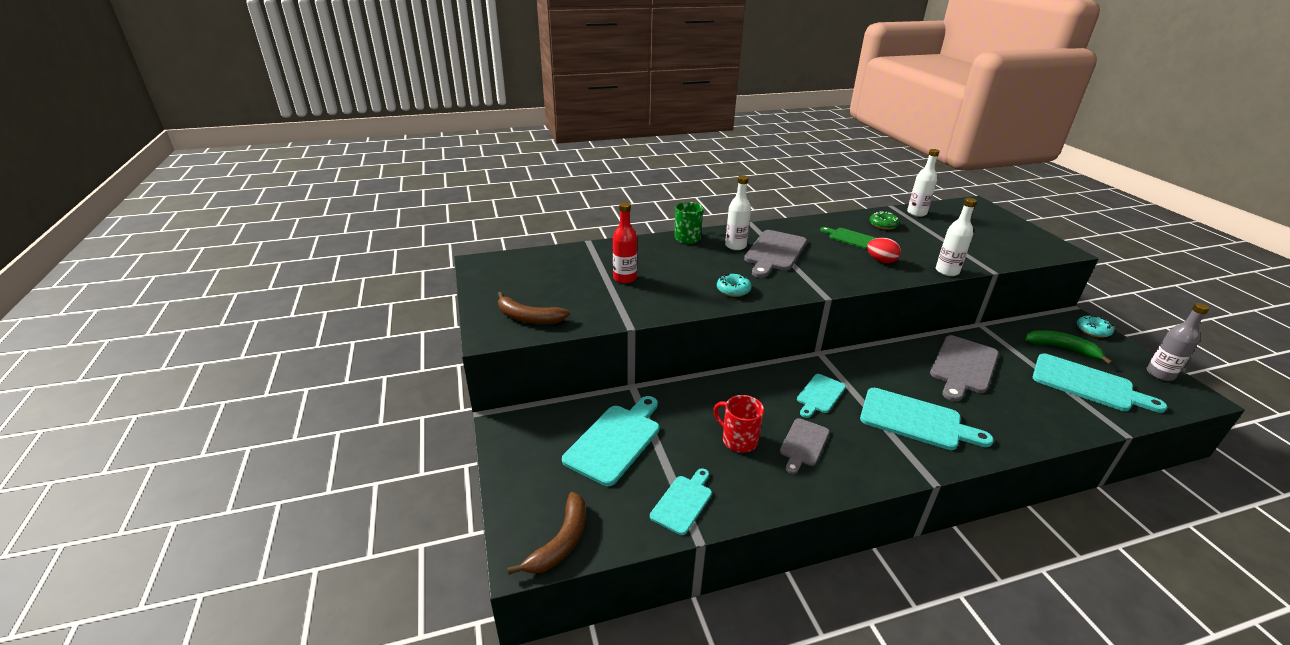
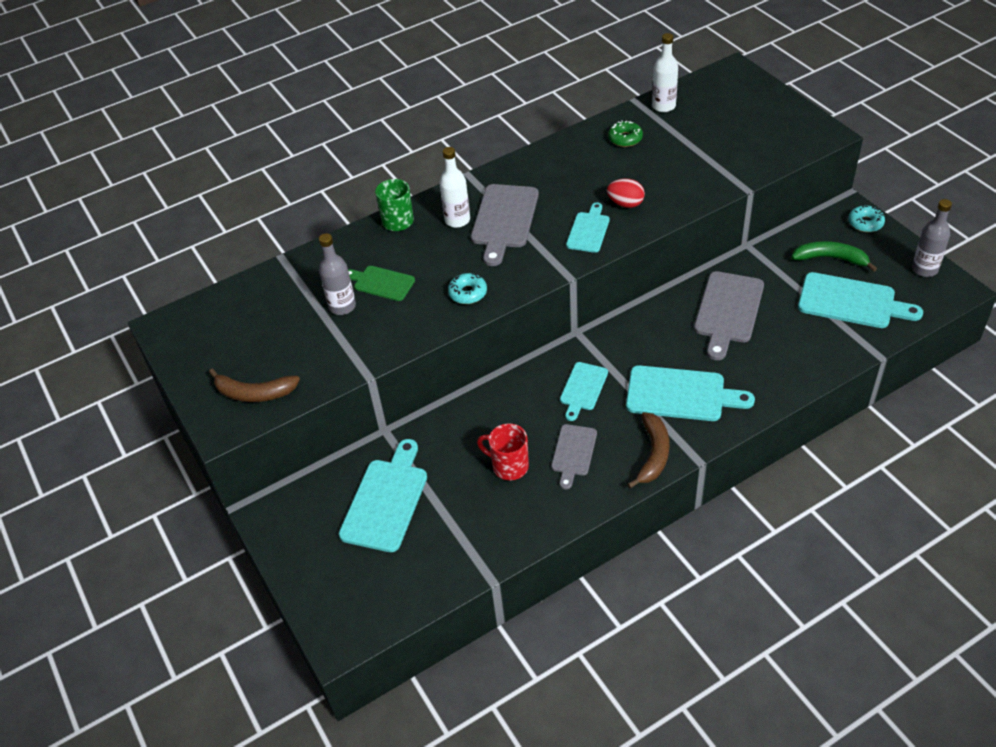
camera: 10 degrees left, 15 degrees up
brown banana [507,492,586,575] -> brown banana moved to [627,412,669,488]
red bottle [613,202,637,284] -> grey bottle [319,233,356,315]
turquoise cutting board [650,468,712,535] -> turquoise cutting board moved to [566,203,609,253]
green cutting board [820,227,875,249] -> green cutting board moved to [348,266,415,301]
white bottle [936,198,977,276] -> none

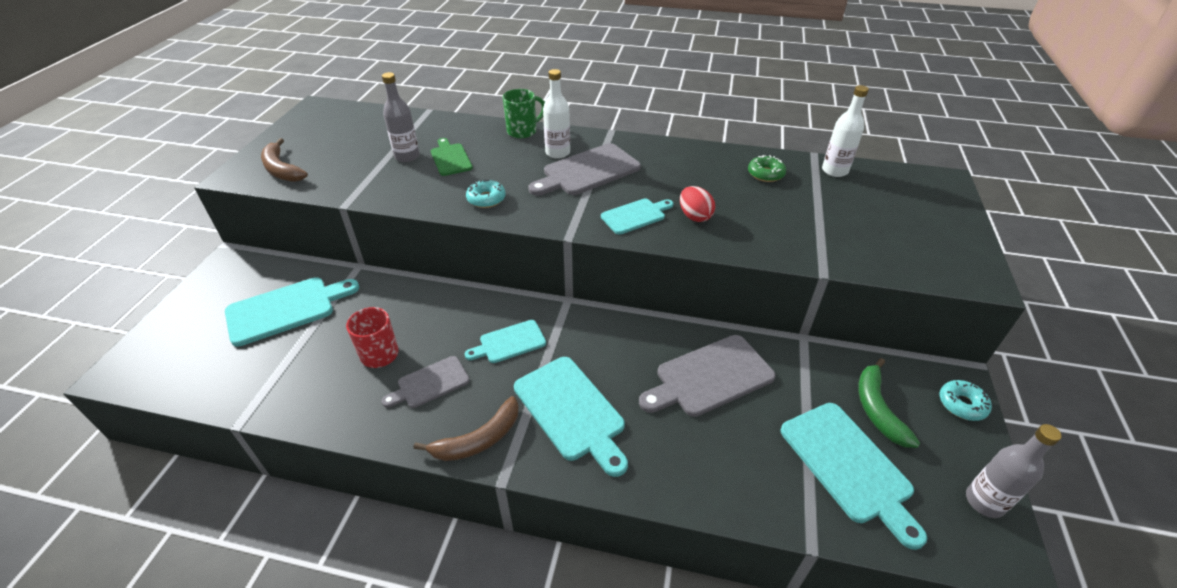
camera: 40 degrees right, 5 degrees down
green banana [791,241,877,272] -> green banana turned 150 degrees counterclockwise [858,358,920,448]

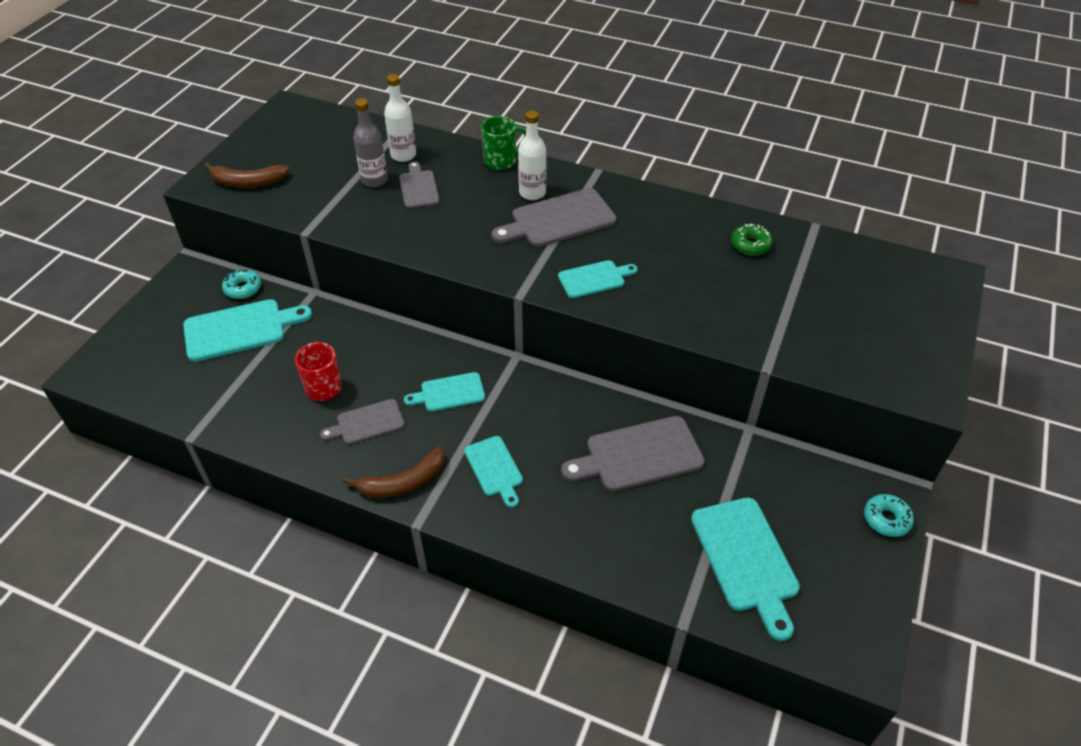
camera: 10 degrees right, 5 degrees up
brown banana [261,138,308,182] -> brown banana turned 60 degrees counterclockwise [204,162,290,188]
green cutting board [431,138,473,176] -> grey cutting board [399,161,440,208]
turquoise donut [466,179,506,208] -> turquoise donut moved to [222,269,261,299]
turquoise cutting board [514,357,628,477] -> turquoise cutting board [464,436,523,508], size x0.60
red egg [680,186,715,222] -> none
white bottle [822,85,869,177] -> white bottle moved to [384,74,416,162]
green banana [858,358,920,448] -> none
grey bottle [966,424,1062,518] -> none

